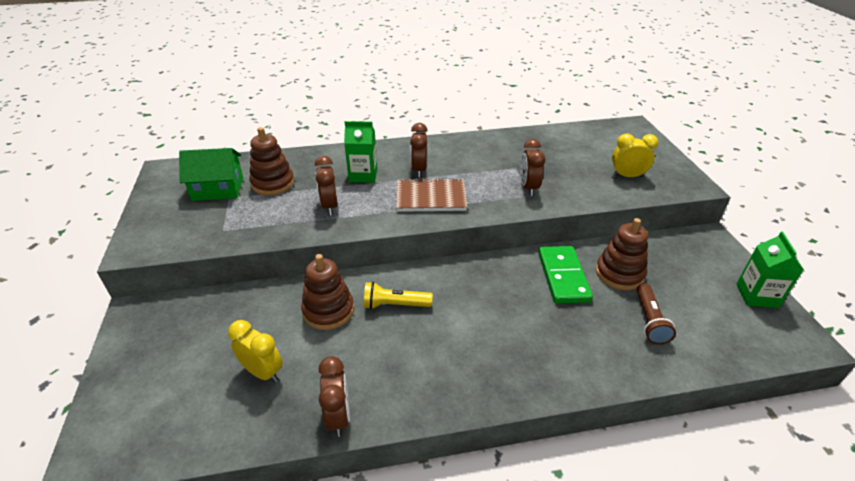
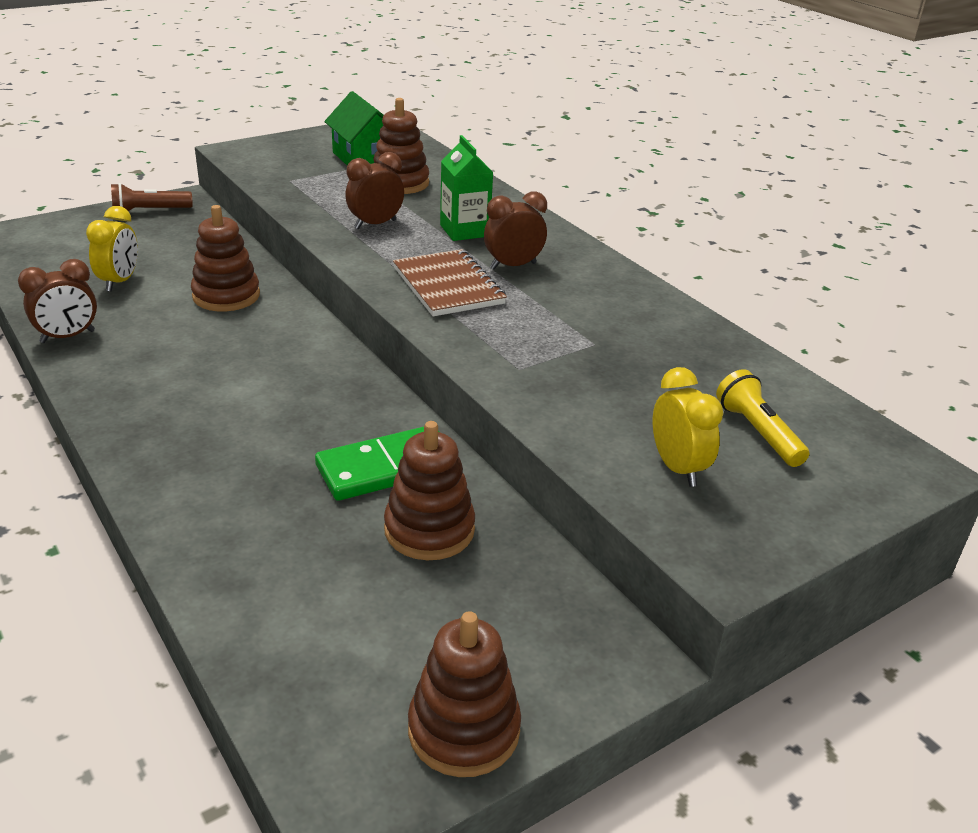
camera: 65 degrees right, 5 degrees down
yellow flashlight [364,282,433,309] -> yellow flashlight moved to [716,369,809,467]
brown clock [521,139,546,196] -> none
brown flashlight [636,283,676,345] -> brown flashlight moved to [111,183,193,211]
green carton [736,232,804,308] -> brown stacking toy [408,611,521,777]

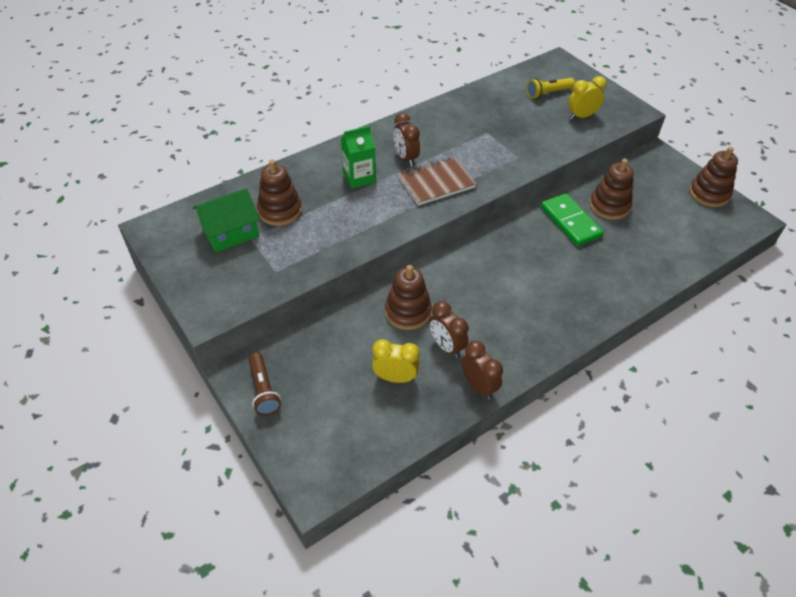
camera: 90 degrees left, 15 degrees up
brown clock [345,152,404,229] -> brown clock moved to [429,301,468,358]

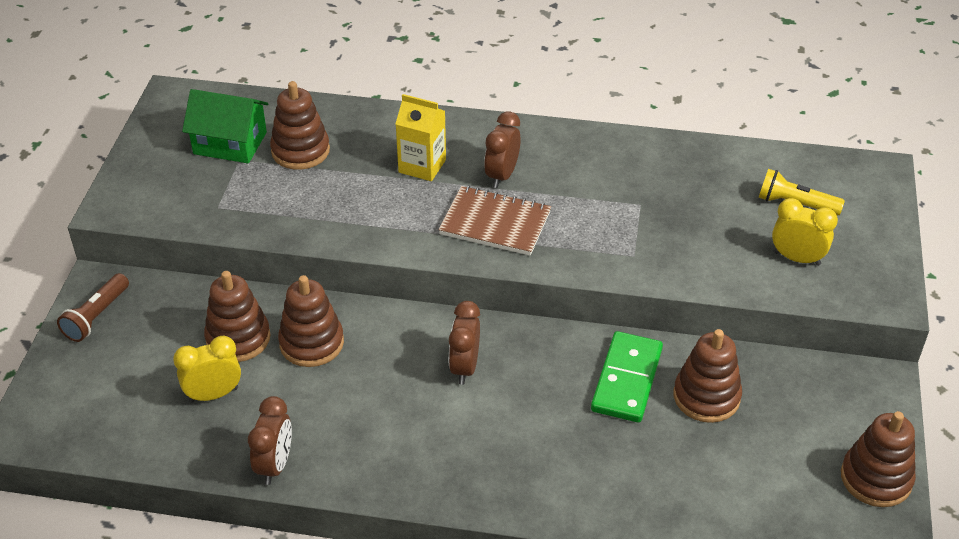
camera: 45 degrees right, 5 degrees down
green carton [341,126,376,189] -> yellow carton [396,94,446,181]
yellow clock [372,339,420,383] -> yellow clock turned 75 degrees counterclockwise [173,336,241,403]
brown clock [429,301,468,358] -> brown clock moved to [449,301,480,385]
none -> brown stacking toy [204,271,270,362]

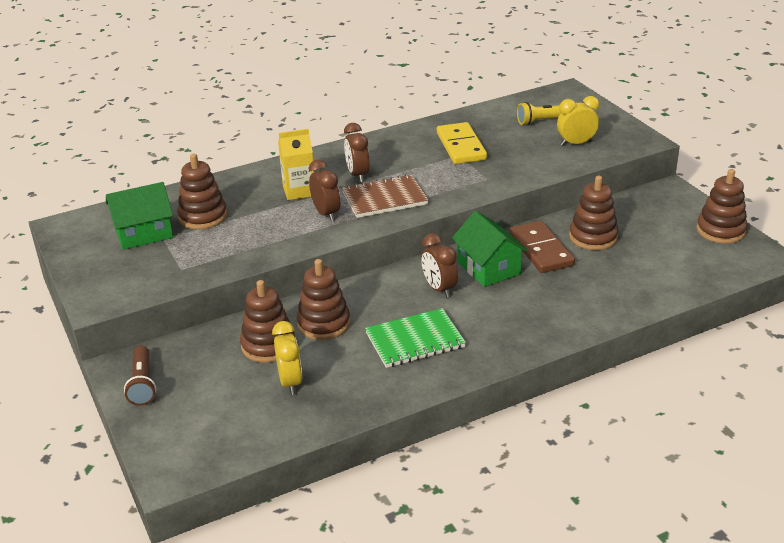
camera: 35 degrees left, 10 degrees down
yellow clock [173,336,241,403] -> yellow clock turned 135 degrees clockwise [272,321,302,395]
brown clock [248,396,292,485] -> brown clock moved to [309,159,341,222]
green domino [591,331,663,423] -> brown domino [509,221,575,273]
none -> green notebook [365,308,466,368]
none -> yellow domino [437,122,487,164]
none -> green house [452,211,528,287]

